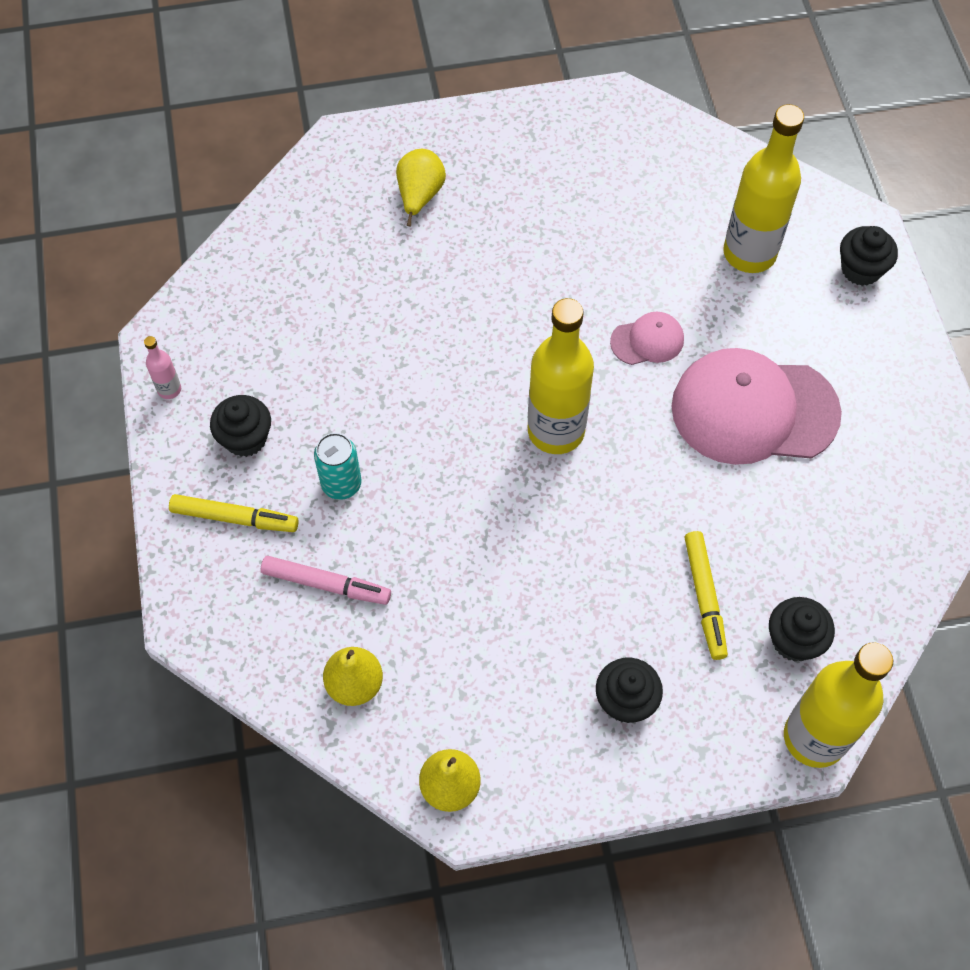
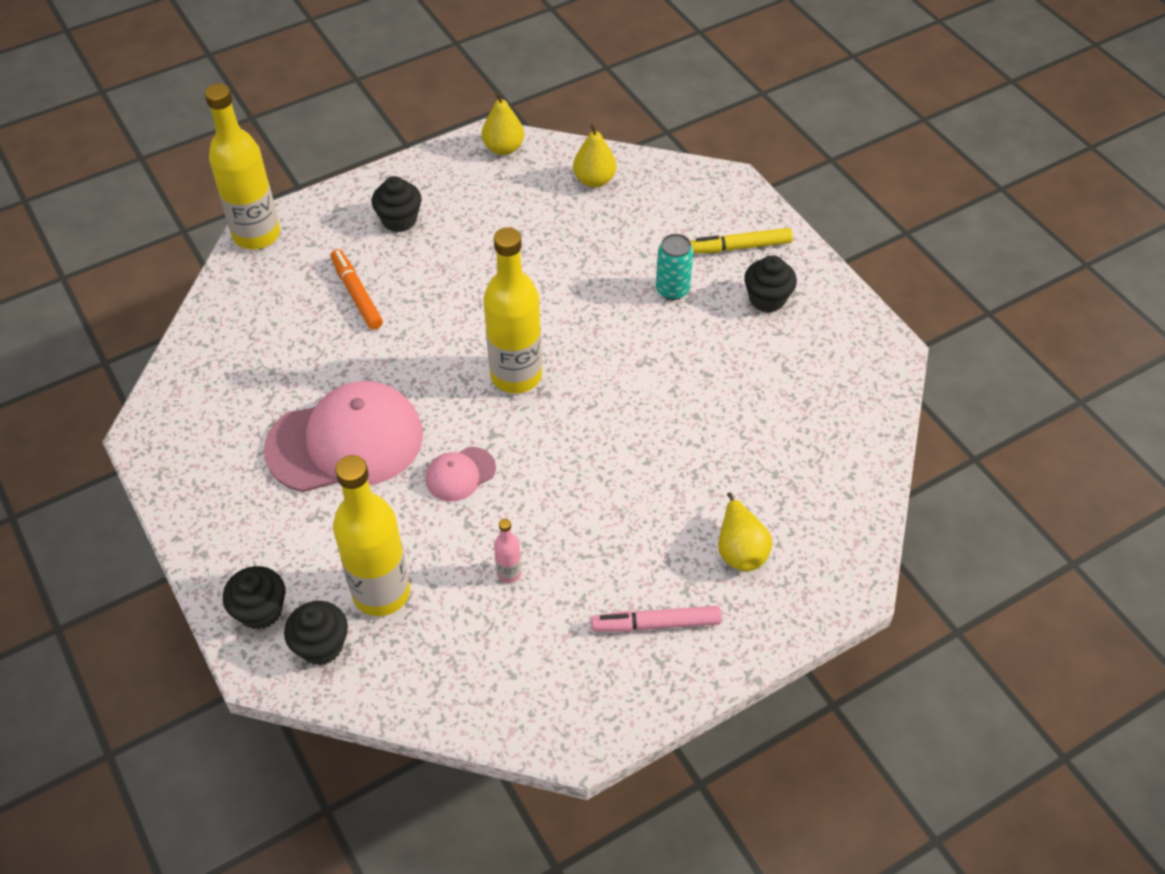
camera: 160 degrees right, 10 degrees down
pink bottle [144,336,181,399] -> pink bottle moved to [494,519,521,583]
pink marker [261,556,391,605] -> pink marker moved to [591,606,721,632]
yellow marker [684,531,728,660] -> orange marker [330,249,383,330]
black cupcake [769,597,835,662] -> black cupcake moved to [284,601,348,665]

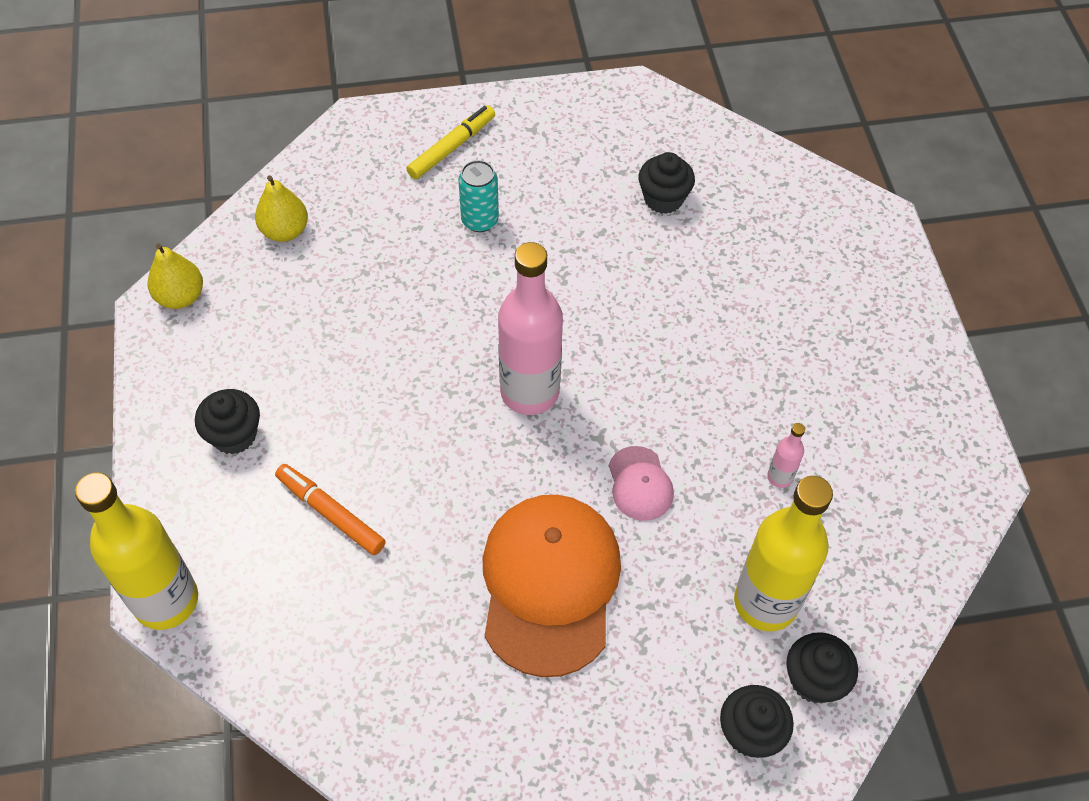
camera: 70 degrees left, 5 degrees up
pink cap [264,381,423,492] -> orange cap [483,495,621,677]
orange marker [330,249,383,330] -> orange marker turned 45 degrees clockwise [275,464,385,555]
yellow bottle [483,227,542,394] -> pink bottle [498,242,563,415]
pink marker [591,606,721,632] -> none
yellow marker [690,228,793,254] -> yellow marker turned 150 degrees counterclockwise [406,105,495,179]
yellow pear [718,492,772,571] -> none
black cupcake [744,255,797,313] -> black cupcake moved to [638,152,695,214]

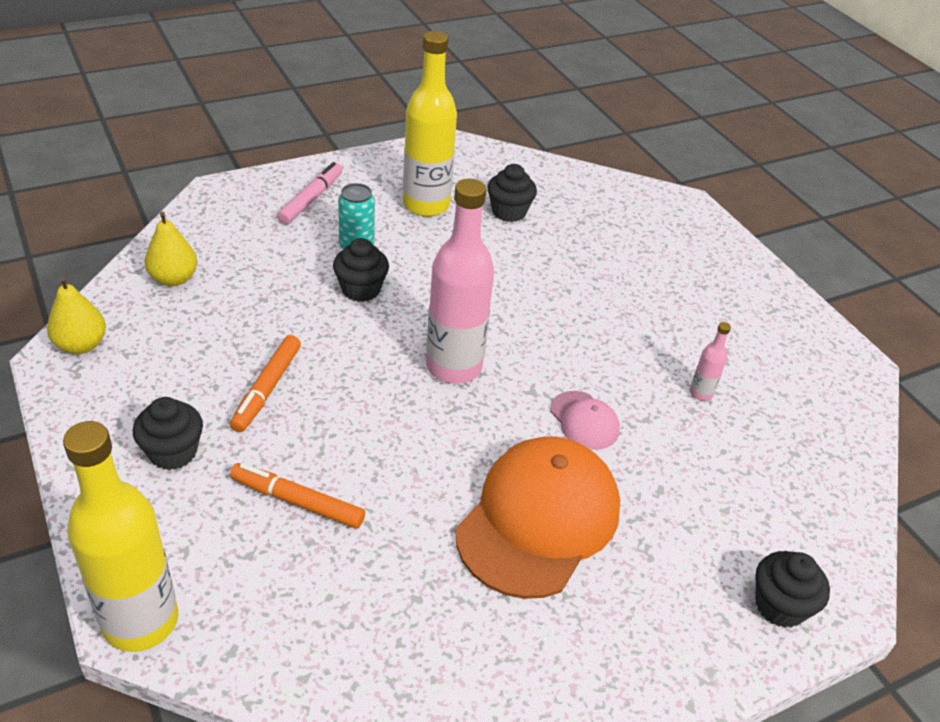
camera: 20 degrees left, 15 degrees down
yellow marker [406,105,495,179] -> pink marker [277,162,343,225]
orange cap [483,495,621,677] -> orange cap turned 45 degrees clockwise [455,436,620,599]
yellow bottle [734,476,833,631] -> yellow bottle moved to [403,31,457,217]
black cupcake [786,632,858,703] -> black cupcake moved to [333,238,389,302]
none -> orange marker [230,335,301,432]

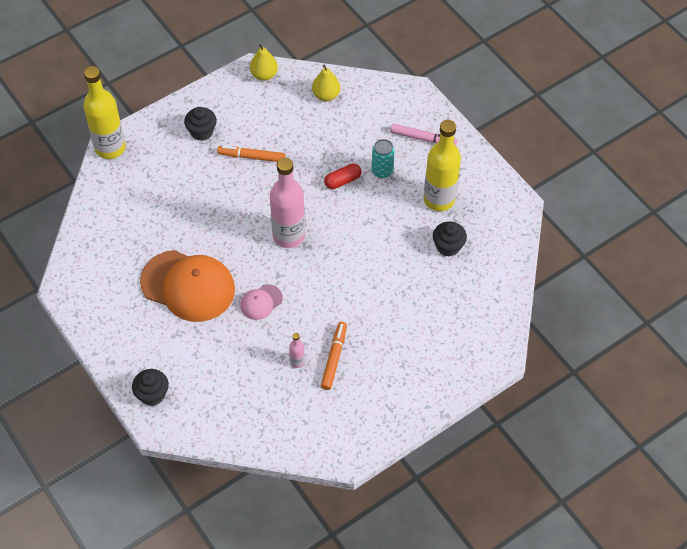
camera: 85 degrees right, 15 degrees up
orange marker [230,463,365,529] -> orange marker moved to [321,322,347,390]
black cupcake [333,238,389,302] -> red capsule [324,164,361,189]

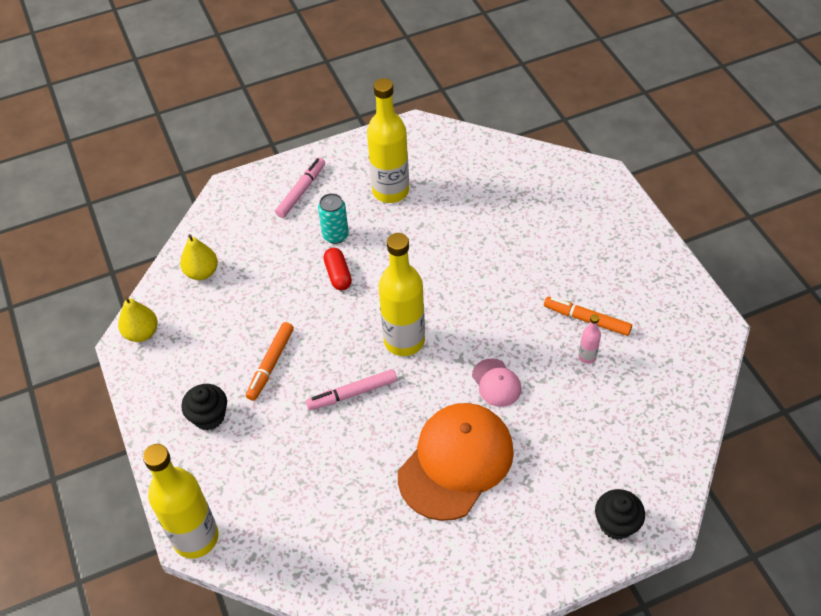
camera: 75 degrees left, 5 degrees down
pink bottle [270,157,305,248] -> yellow bottle [379,233,425,356]
black cupcake [433,222,467,256] -> none
none -> pink marker [306,369,397,410]

